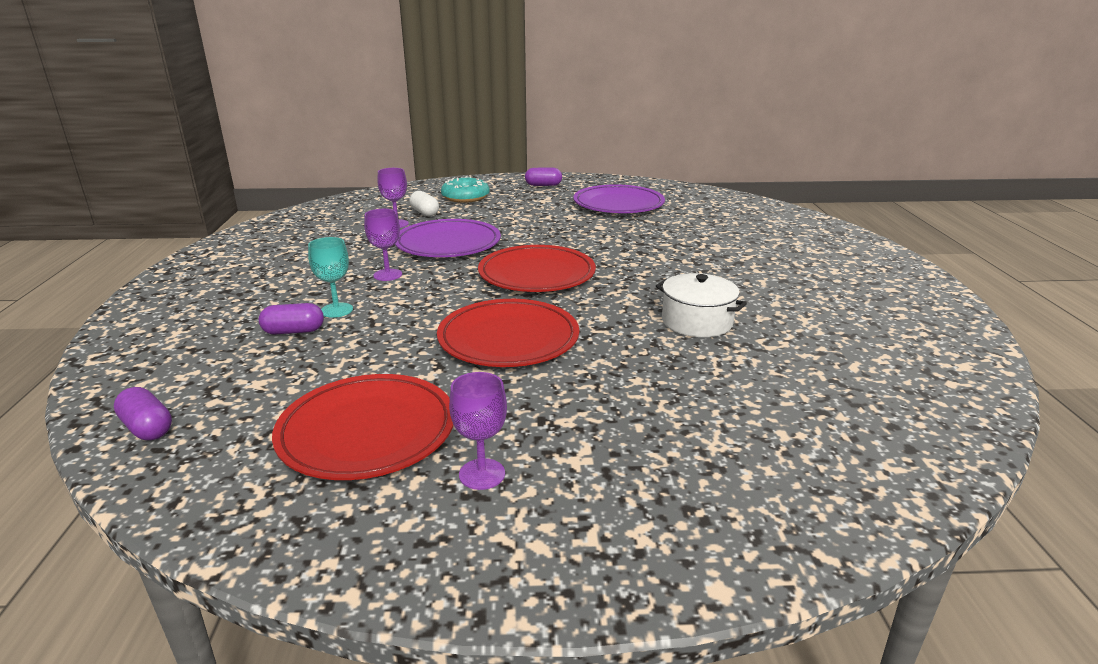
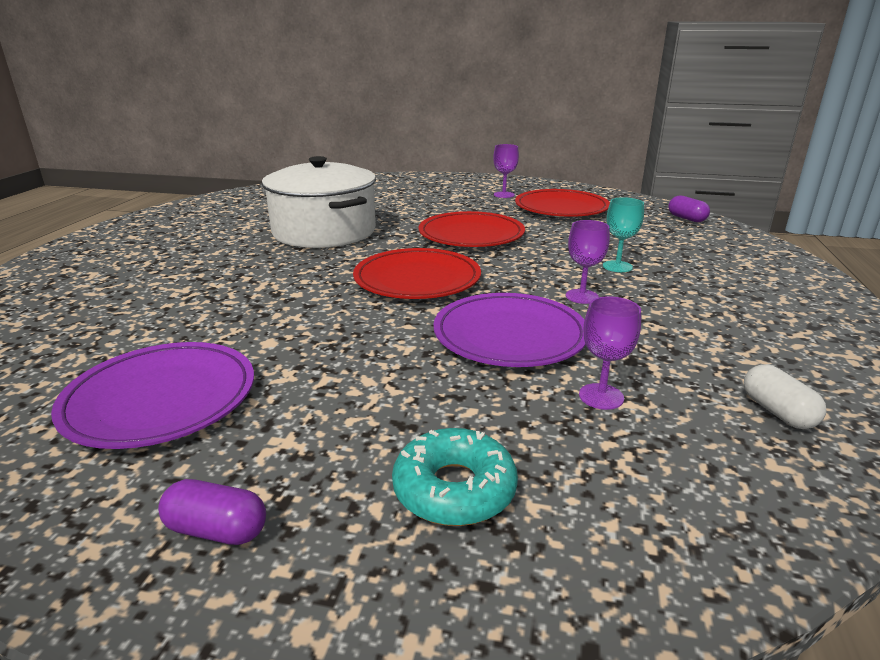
camera: 165 degrees left, 0 degrees up
purple capsule [259,303,324,334] -> none
white capsule [409,191,439,216] -> white capsule moved to [744,364,826,429]
white pot [656,273,747,337] -> white pot [262,156,376,248], size x1.88

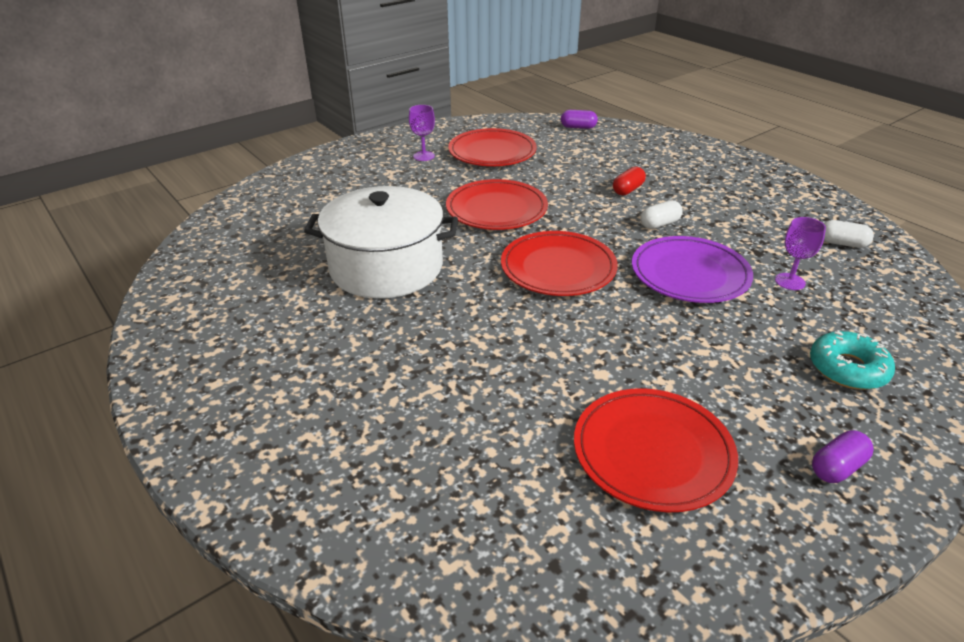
camera: 50 degrees left, 10 degrees up
purple plate [51,342,254,449] -> red plate [574,388,738,512]
purple goblet [566,220,610,304] -> white capsule [641,200,683,229]
turquoise goblet [603,197,644,272] -> red capsule [613,166,646,195]

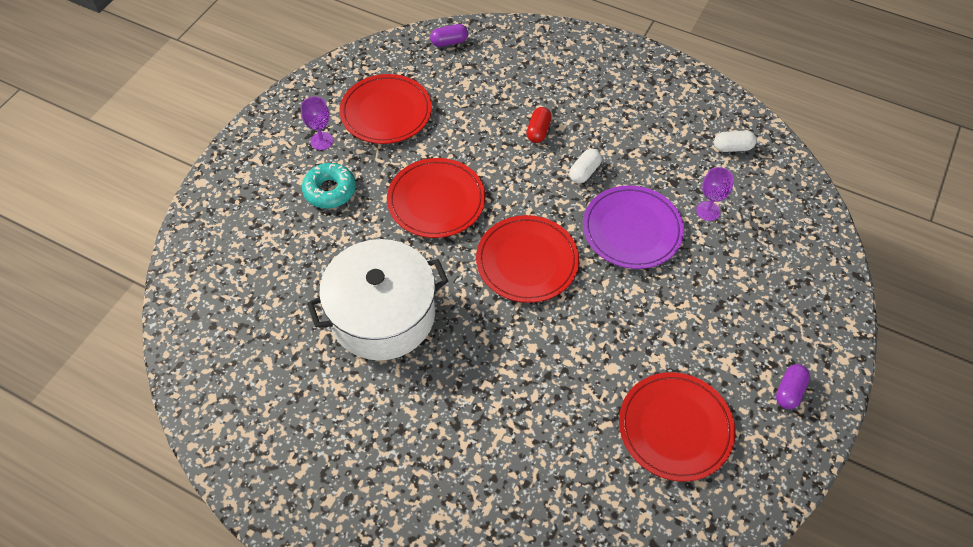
camera: 25 degrees left, 20 degrees up
turquoise donut [810,331,895,390] -> turquoise donut moved to [302,163,356,209]

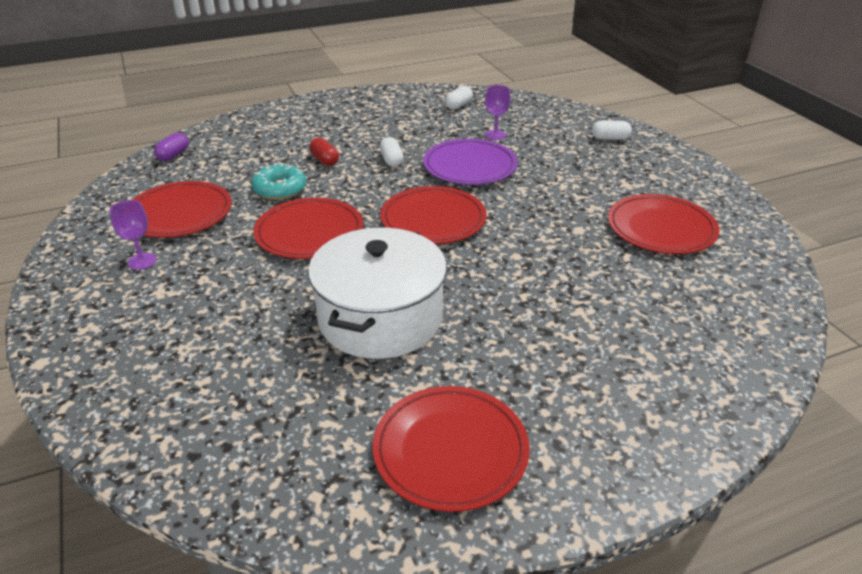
camera: 50 degrees left, 20 degrees down
turquoise donut [302,163,356,209] -> turquoise donut moved to [251,163,306,200]
purple capsule [776,364,810,409] -> none
none -> red plate [373,386,529,512]
none -> white capsule [592,120,632,140]

